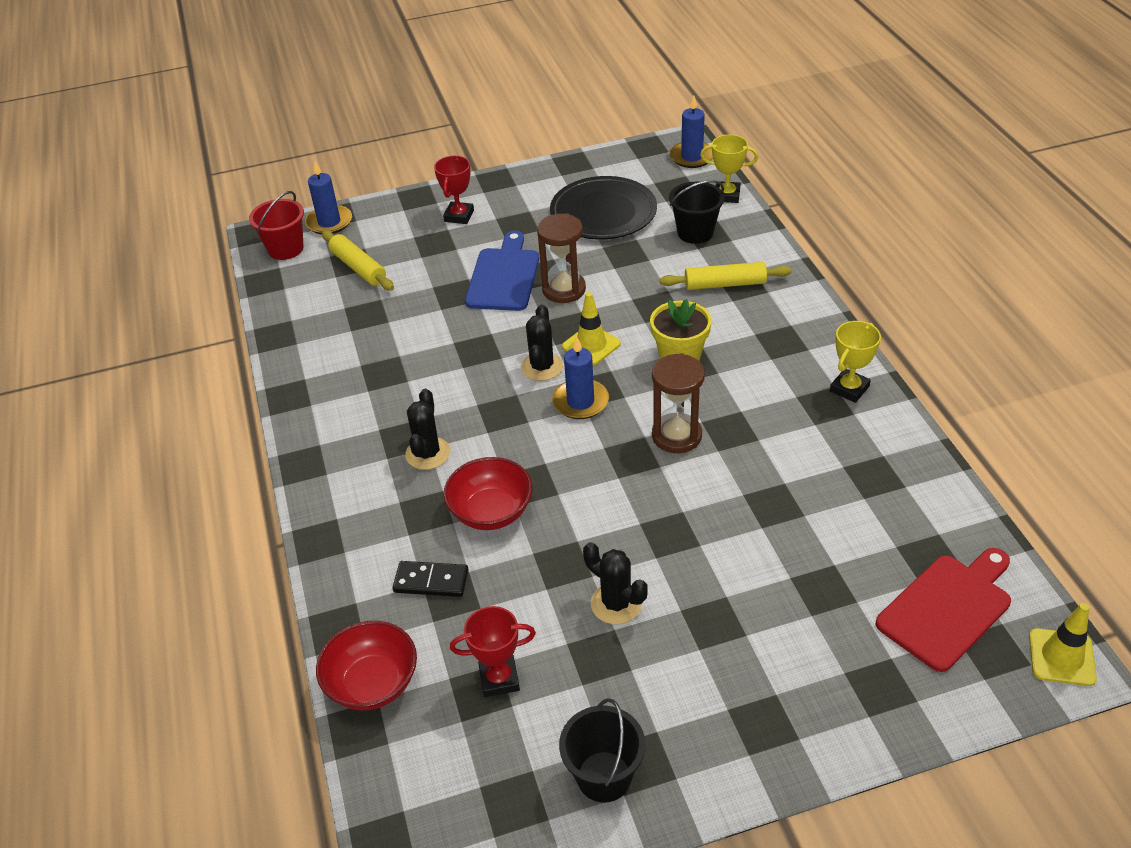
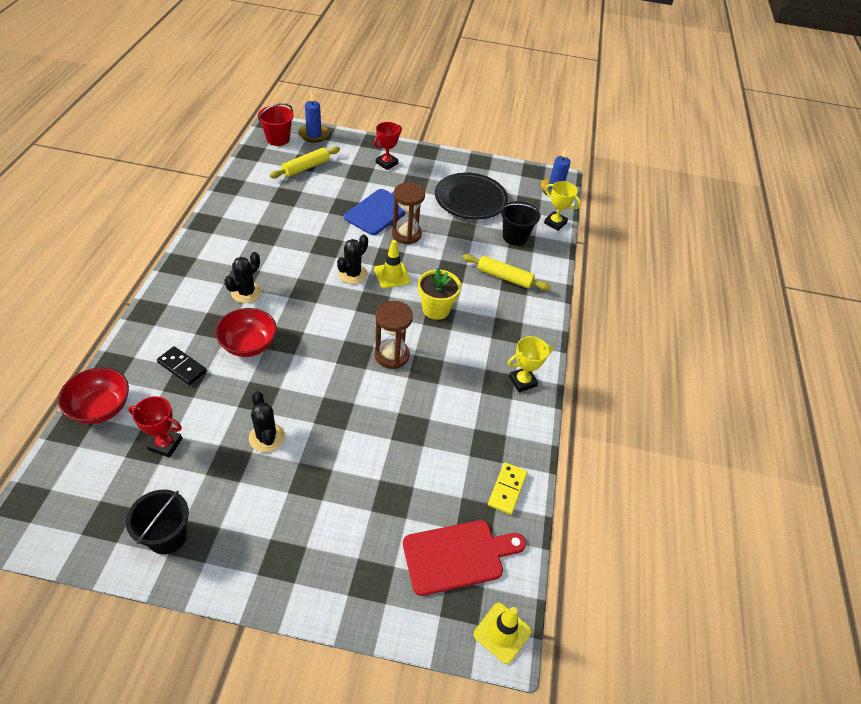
camera: 20 degrees right, 5 degrees up
yellow rolling pin [322,230,394,290] -> yellow rolling pin turned 60 degrees clockwise [270,146,340,178]
blue candle [552,337,609,419] -> none
none -> yellow domino [488,462,527,515]

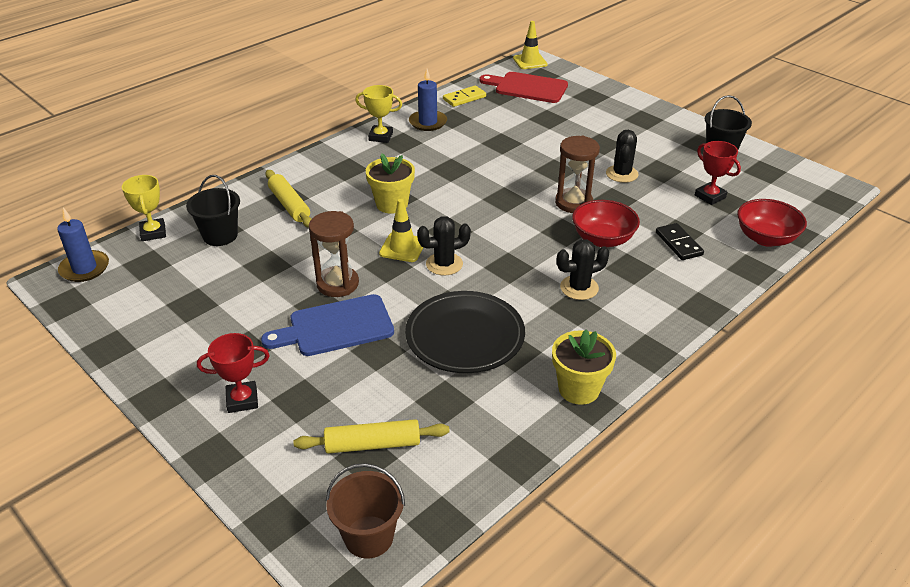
camera: 140 degrees left, 10 degrees down
red bucket [258,103,294,146] -> brown bucket [326,463,405,559]
blue candle [298,92,329,143] -> blue candle moved to [409,69,447,131]
brown hourglass [375,301,413,369] -> brown hourglass moved to [555,136,600,213]
black plate [435,173,508,220] -> black plate moved to [405,291,525,373]
none -> yellow flower pot [552,330,616,405]

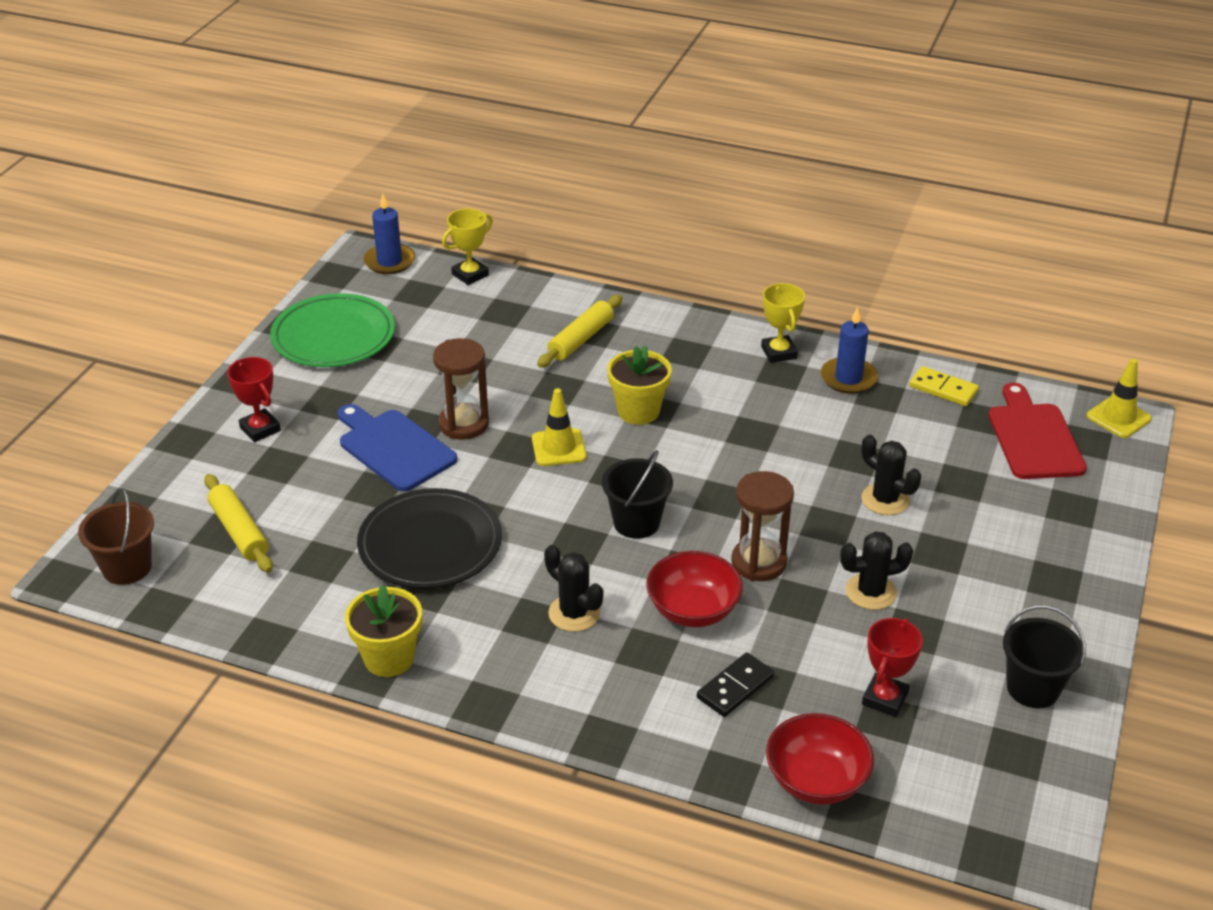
camera: 65 degrees right, 0 degrees up
black bucket [186,175,240,246] -> black bucket moved to [602,450,673,539]
black cactus [417,216,471,275] -> black cactus moved to [861,435,921,515]
none -> green plate [270,293,395,367]

